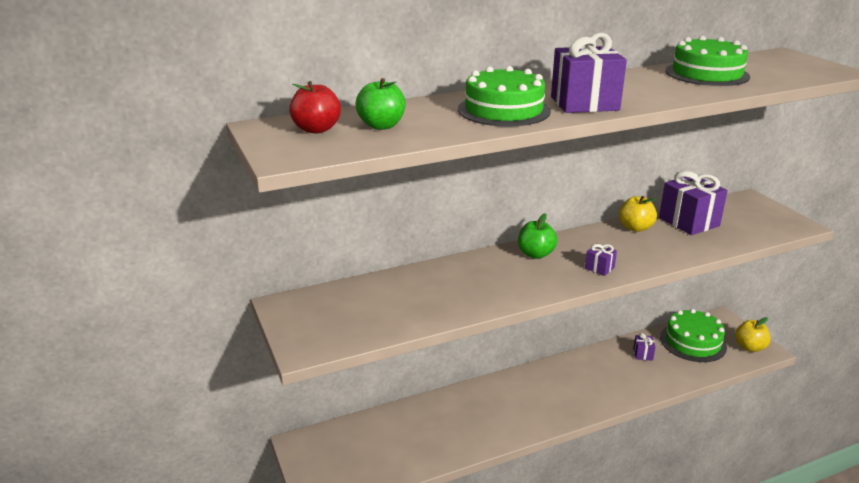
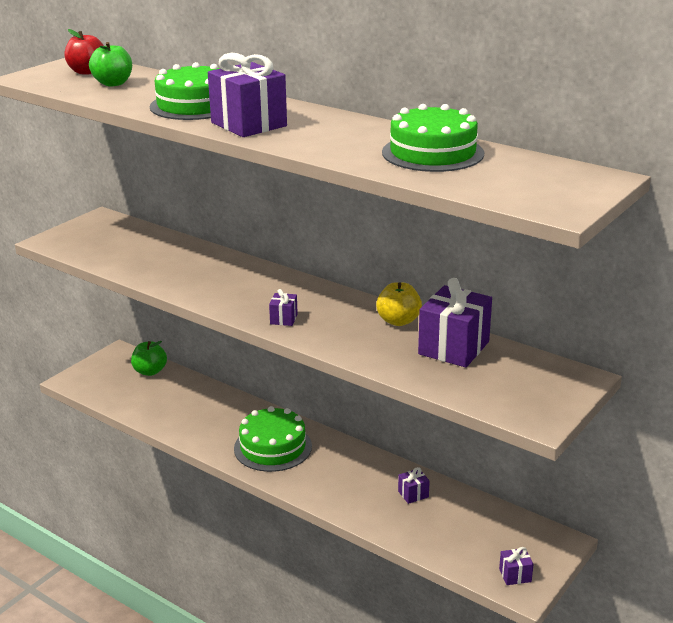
camera: 60 degrees right, 0 degrees up
green apple [518,214,558,259] -> green apple moved to [131,341,167,376]
green cake [660,309,727,362] -> green cake moved to [234,406,312,472]
yellow apple [735,317,771,352] -> purple gift [499,547,534,585]

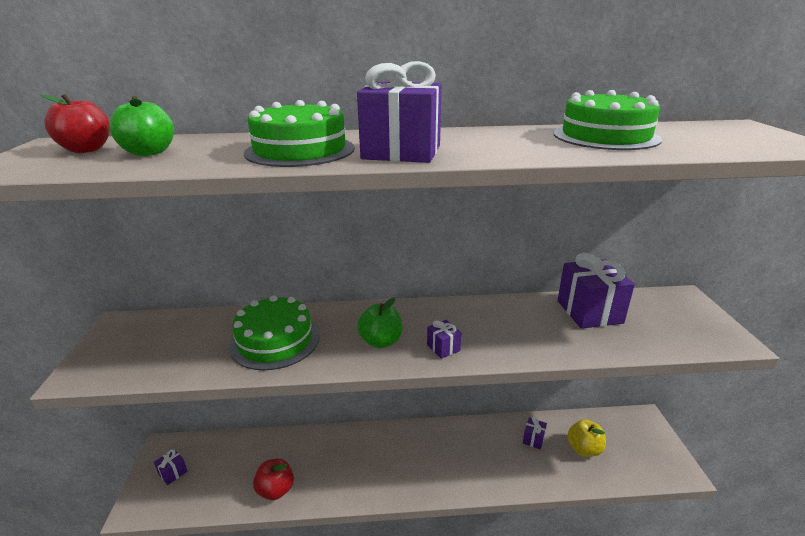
camera: 40 degrees left, 0 degrees up
green apple [131,341,167,376] -> green apple moved to [357,298,402,348]
green cake [234,406,312,472] -> green cake moved to [230,295,320,370]
yellow apple [376,282,422,326] -> yellow apple moved to [567,419,606,457]
purple gift [499,547,534,585] -> purple gift moved to [154,449,188,485]
none -> red apple [253,459,294,500]

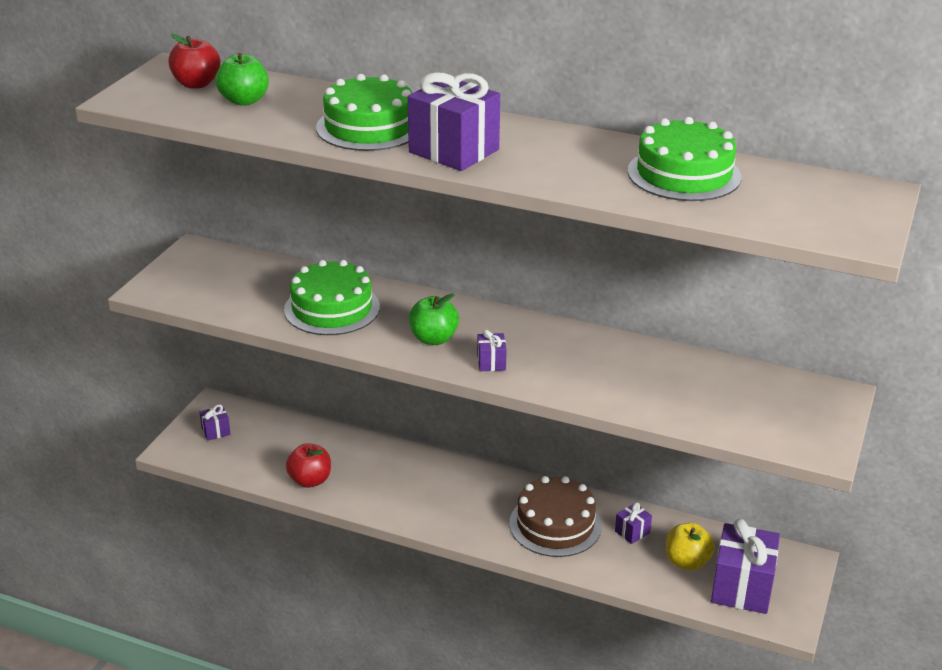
camera: 25 degrees right, 5 degrees up
purple gift [558,253,635,329] -> purple gift moved to [711,519,780,614]
none -> brown cake [509,476,602,557]

